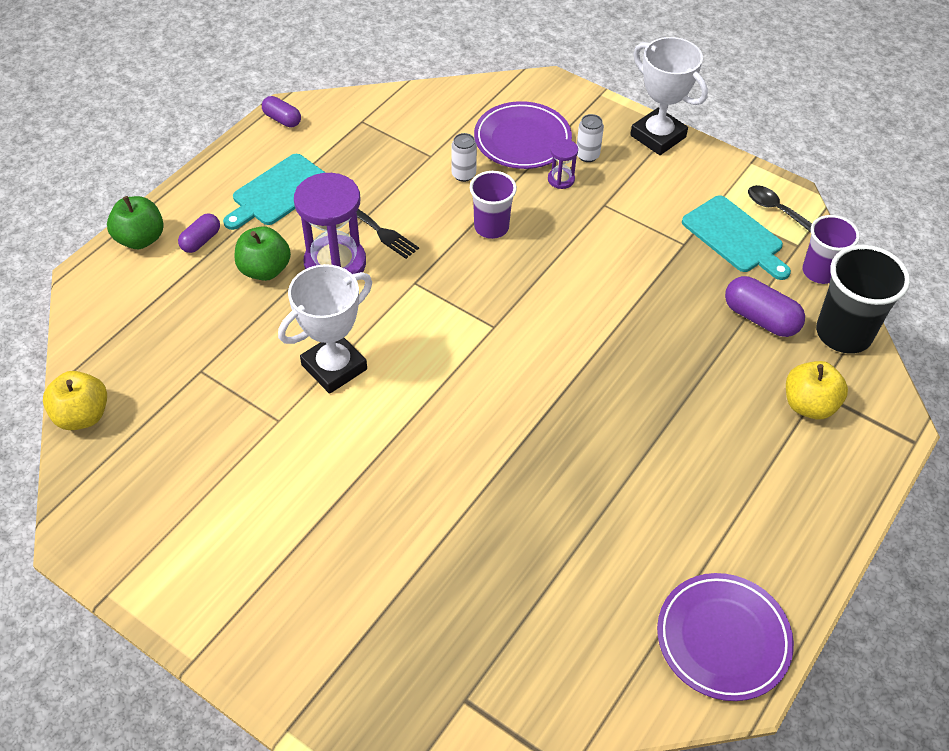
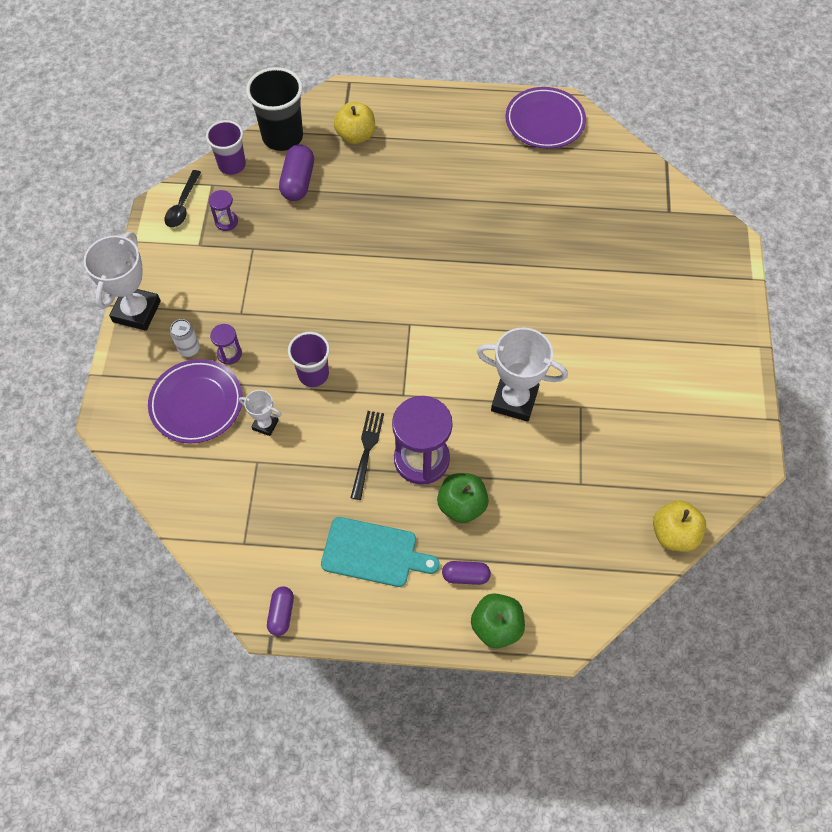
camera: 120 degrees left, 10 degrees up
white can [451,133,477,182] -> white trophy [239,390,281,436]
turquoise cutting board [682,195,791,280] -> purple hourglass [209,190,238,231]

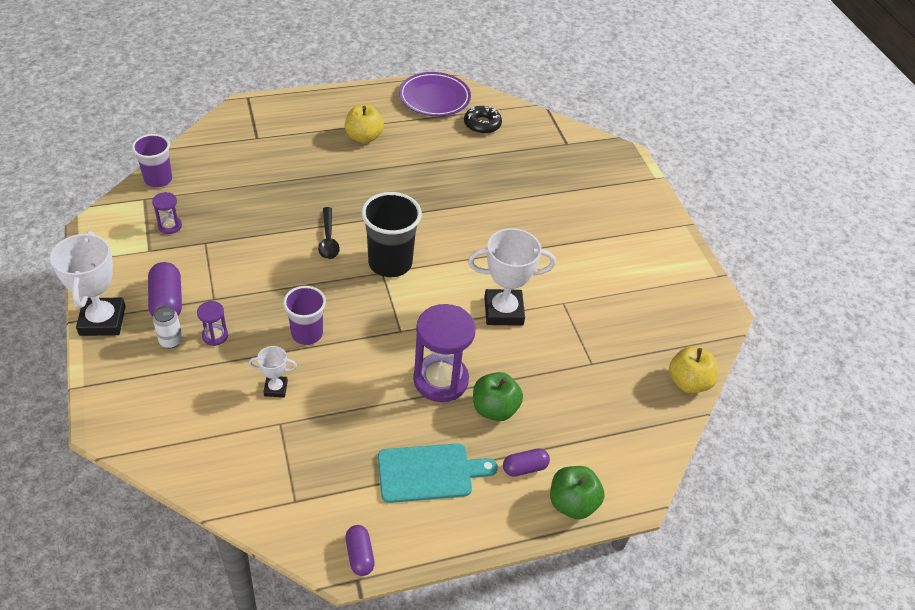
camera: 25 degrees left, 15 degrees down
purple plate [148,359,243,444] -> none
black spoon [165,170,201,228] -> black spoon moved to [318,207,340,259]
black cup [246,67,303,151] -> black cup moved to [361,192,422,277]
purple capsule [279,144,314,201] -> purple capsule moved to [148,262,182,317]
yellow apple [334,102,375,144] -> yellow apple moved to [345,105,384,143]
black fork [351,411,384,500] -> none
none -> black donut [464,106,502,134]

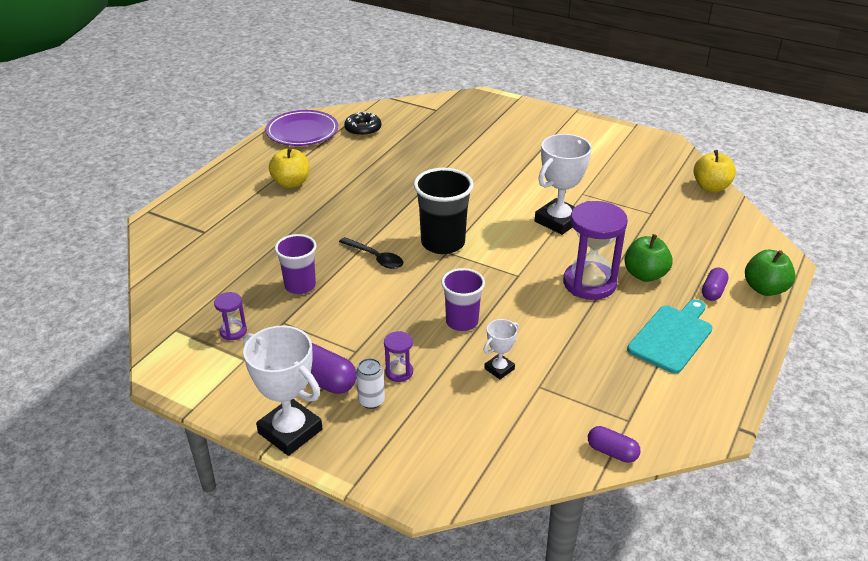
camera: 40 degrees left, 10 degrees down
purple cup [132,134,172,188] -> purple cup moved to [275,234,316,294]
purple capsule [345,525,375,576] -> purple capsule moved to [588,426,641,463]

